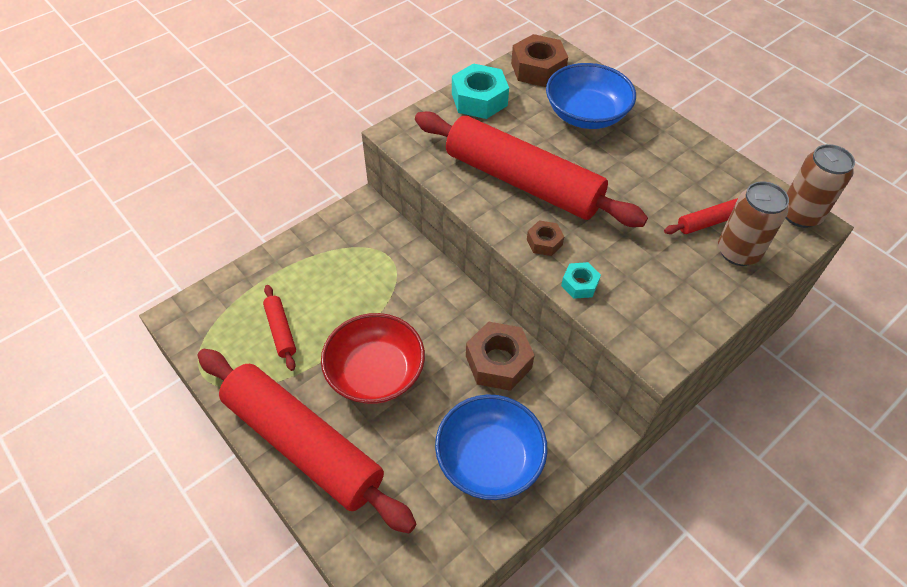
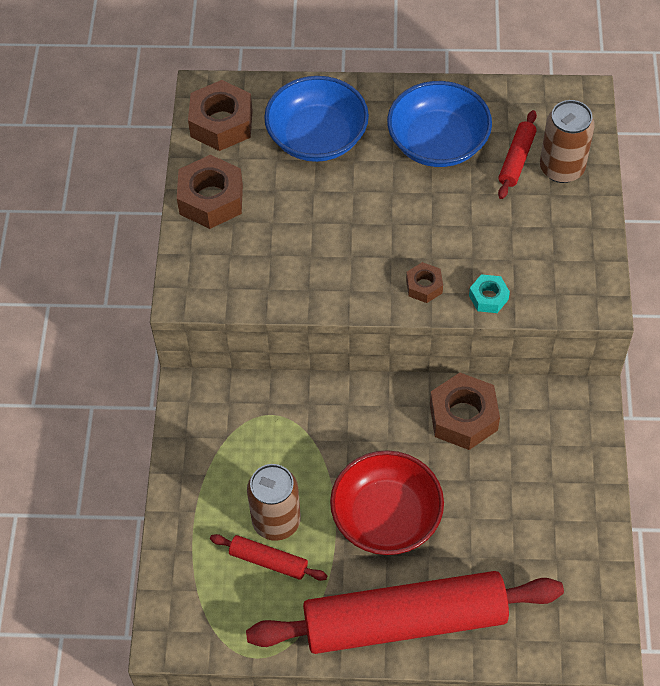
camera: 45 degrees left, 5 degrees up
red rolling pin [415,111,648,227] -> none
blue bowl [435,394,548,500] -> blue bowl moved to [387,81,492,167]
turquoise nut [452,63,509,119] -> brown nut [177,155,243,229]
brown can [786,144,855,228] -> brown can moved to [247,464,301,541]

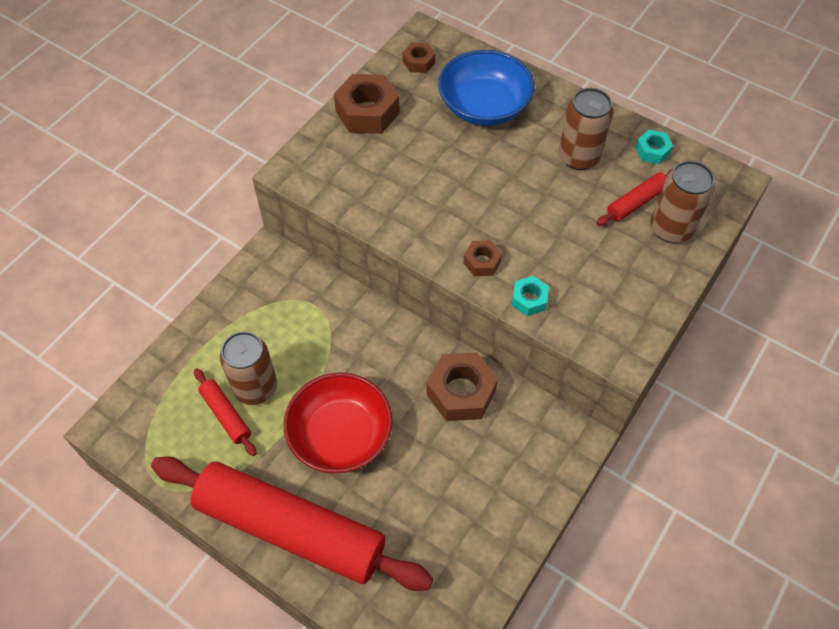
camera: 30 degrees right, 0 degrees up
brown nut [188,80,253,151] -> brown nut [403,43,435,73], size x0.53
blue bowl [387,81,492,167] -> brown can [559,88,613,170]
none -> turquoise nut [635,130,673,164]

